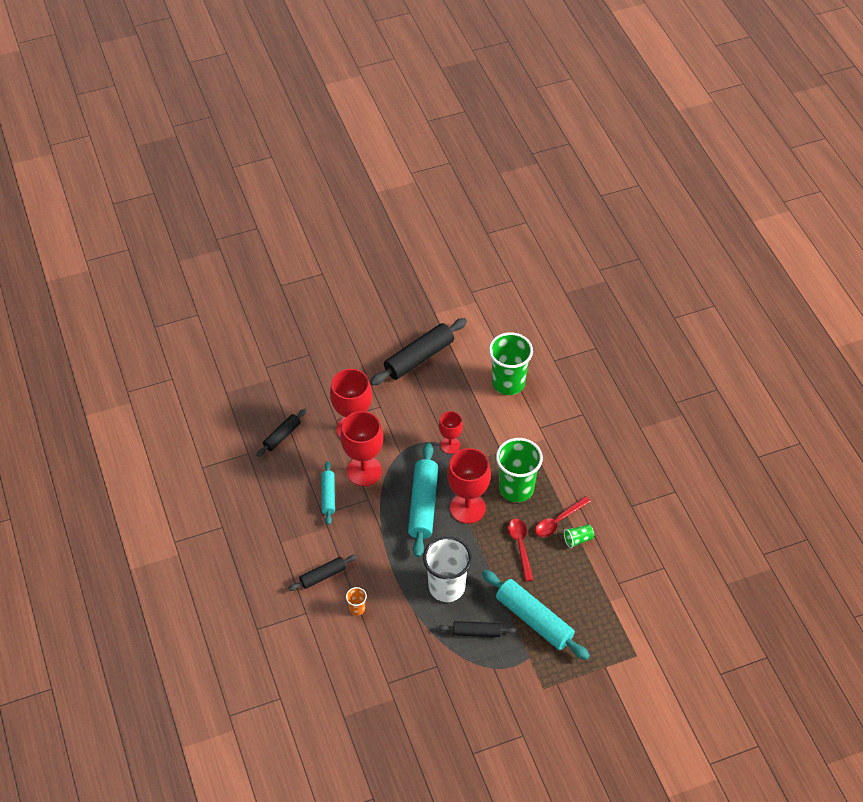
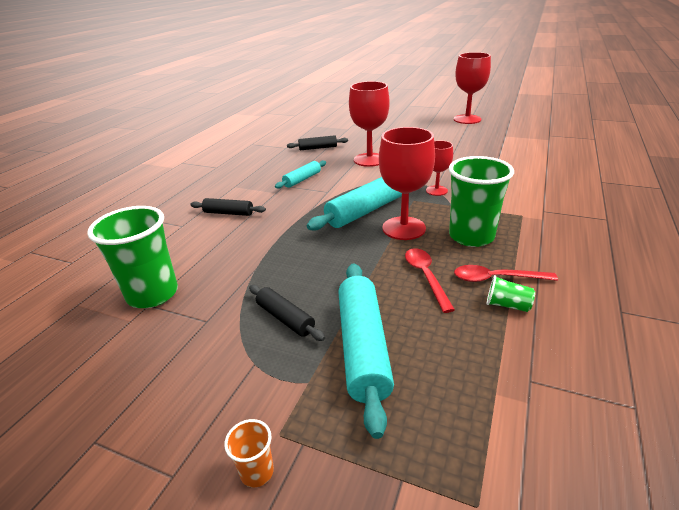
camera: 45 degrees right, 20 degrees down
red goblet [340,411,383,486] -> red goblet moved to [454,52,491,124]
orange cup [346,587,367,616] -> orange cup moved to [224,419,274,487]
black rolling pin [370,318,467,385] -> none
white cup [423,536,472,602] -> none
green cup [489,332,533,395] -> green cup moved to [87,206,178,308]
red spoon [508,519,533,581] -> red spoon turned 45 degrees counterclockwise [405,248,455,313]

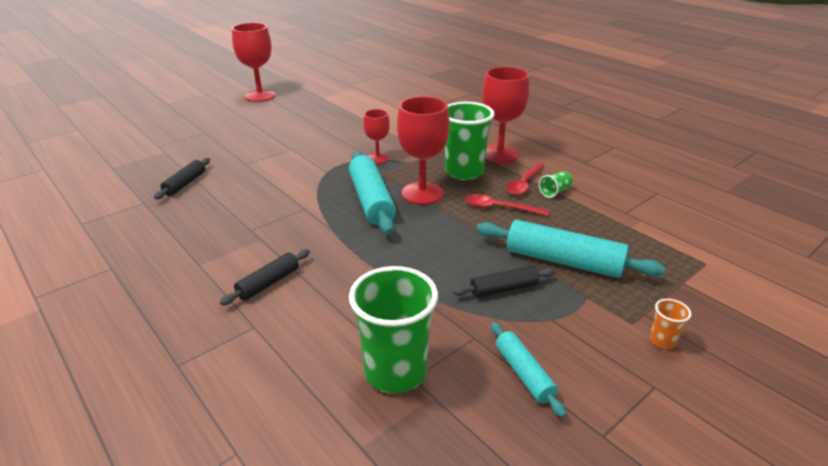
camera: 65 degrees left, 0 degrees up
turquoise rolling pin [275,161,326,188] -> turquoise rolling pin moved to [491,322,566,418]
red goblet [349,81,390,167] -> red goblet moved to [482,67,530,163]

